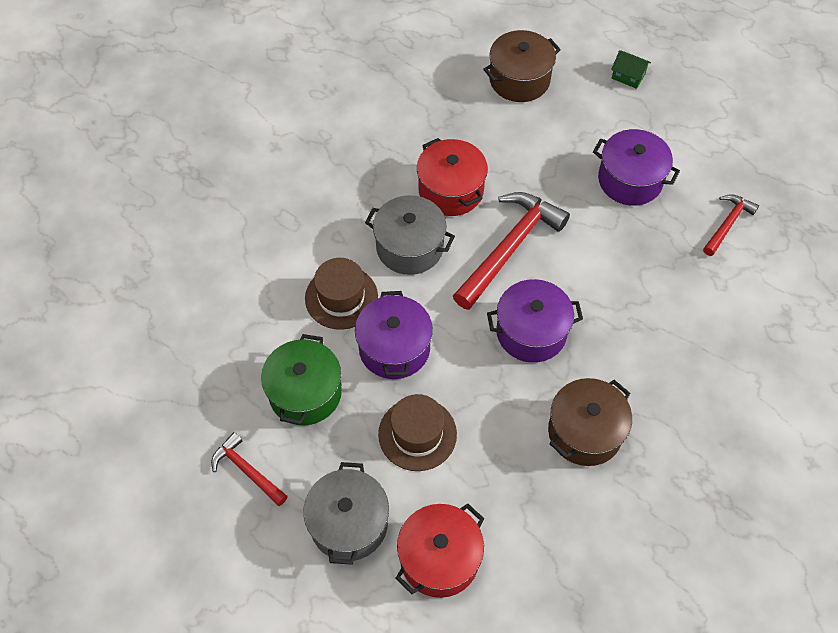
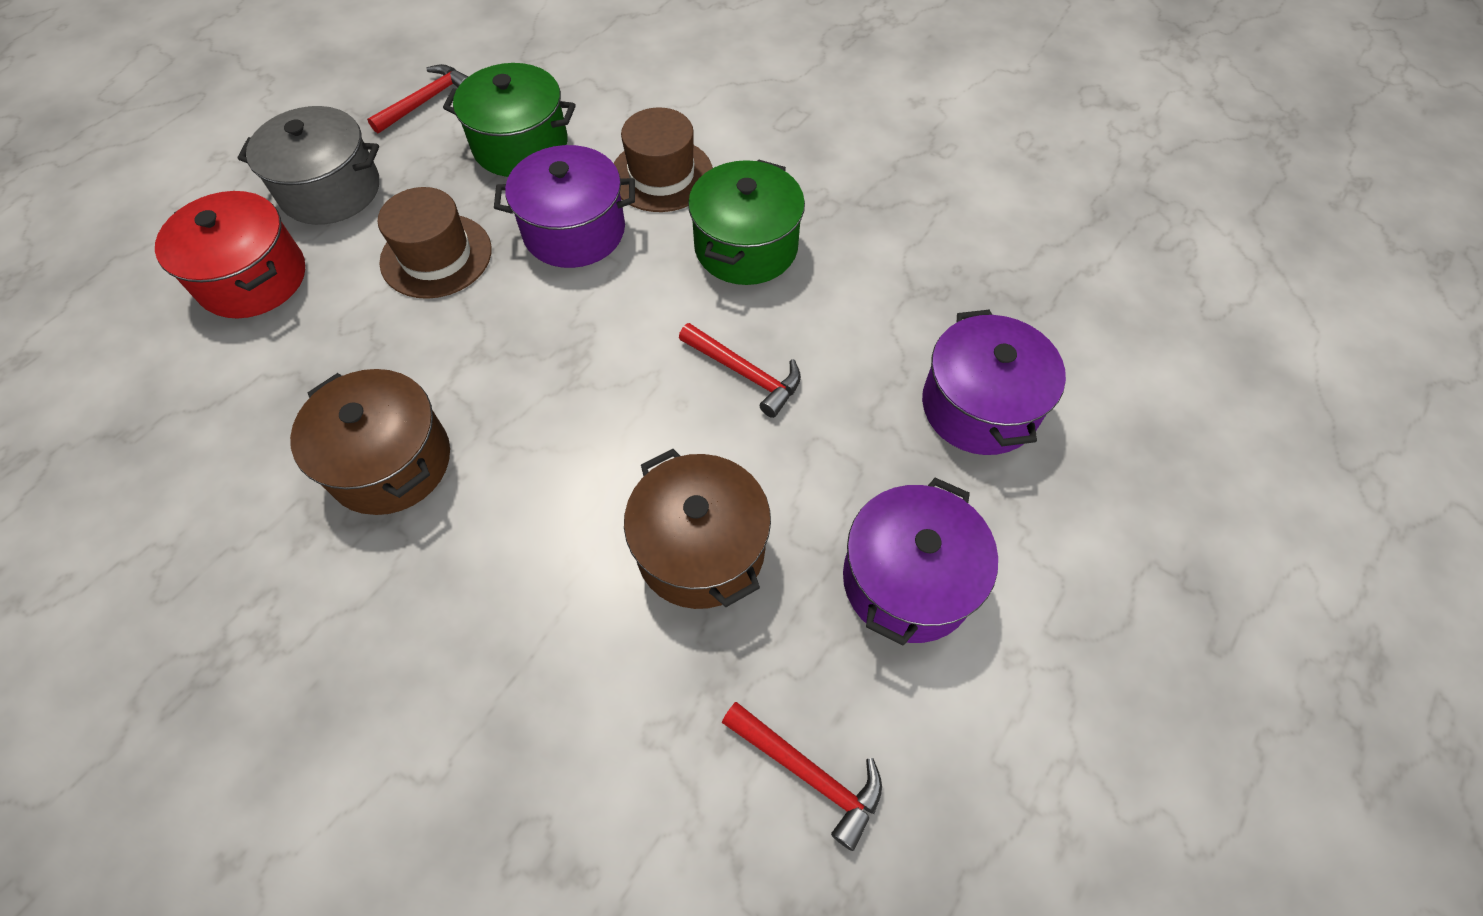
camera: 90 degrees right, 0 degrees up
grey pot [365,195,455,275] -> green pot [688,159,805,285]
red pot [417,138,488,216] -> none
red hammer [453,192,570,310] -> red hammer [679,323,801,418], size x0.54
brown pot [483,30,561,102] -> brown pot moved to [624,449,771,609]
purple pot [487,279,583,363] -> purple pot moved to [922,310,1066,455]
green house [611,50,651,89] -> none

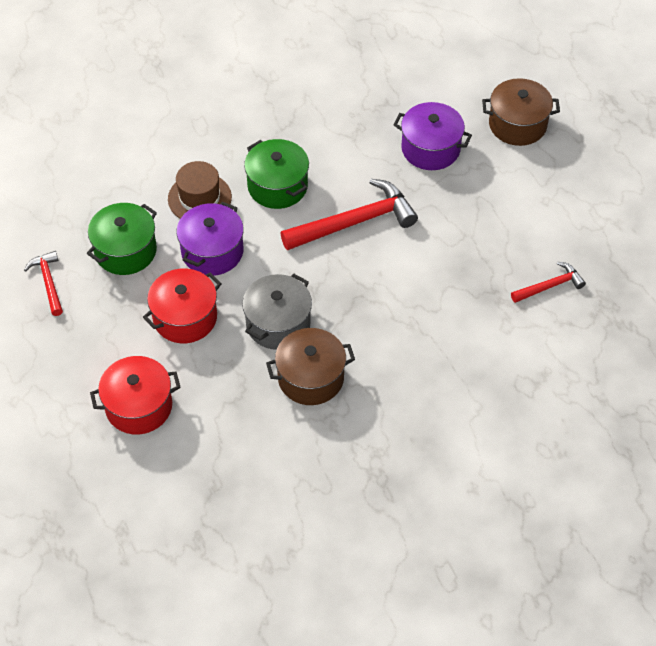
camera: 60 degrees left, 5 degrees down
grey pot [237,106,379,225] -> grey pot moved to [242,274,312,350]
brown hat [378,187,492,299] -> red pot [143,269,221,343]
brown pot [624,449,771,609] -> brown pot moved to [482,78,560,146]
red hammer [679,323,801,418] -> red hammer [280,179,418,250], size x1.86
purple pot [843,478,998,645] -> none

